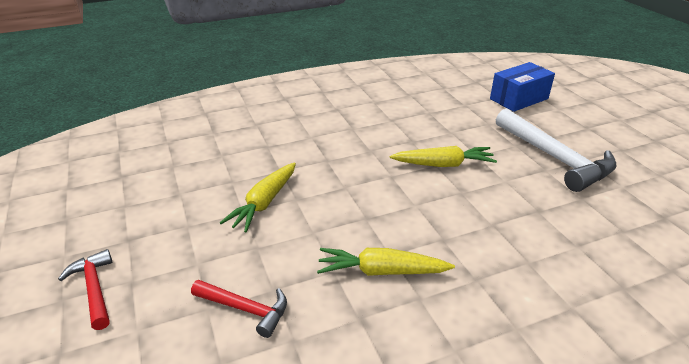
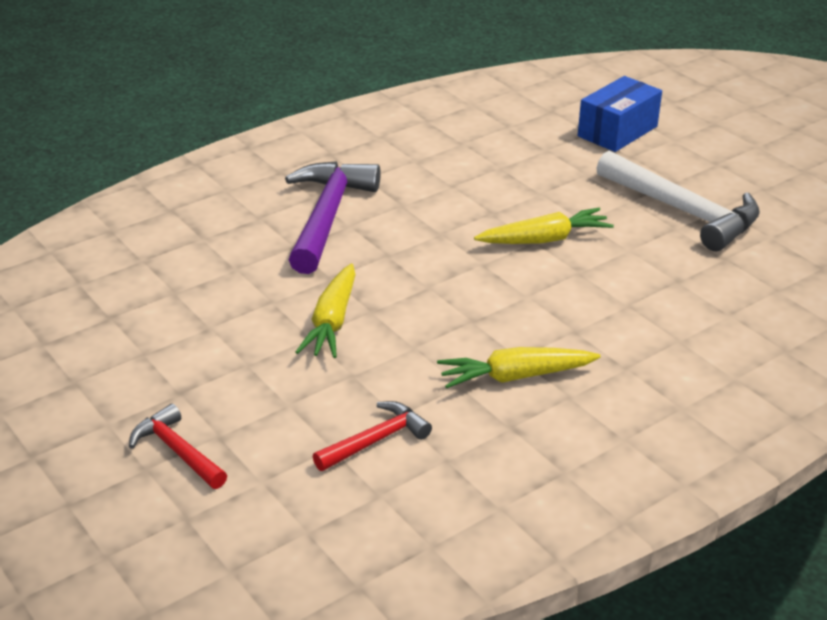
camera: 15 degrees left, 0 degrees up
red hammer [191,280,287,338] -> red hammer turned 45 degrees counterclockwise [312,401,432,471]
none -> purple hammer [285,161,381,274]

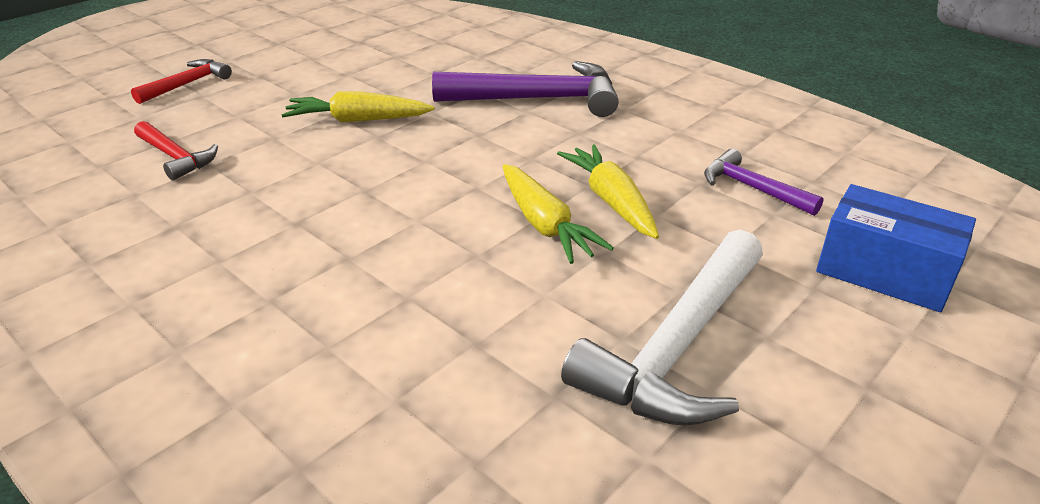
camera: 80 degrees right, 0 degrees up
yellow carrot [437,347,601,388] -> yellow carrot moved to [557,144,659,239]
none -> purple hammer [704,149,824,216]

